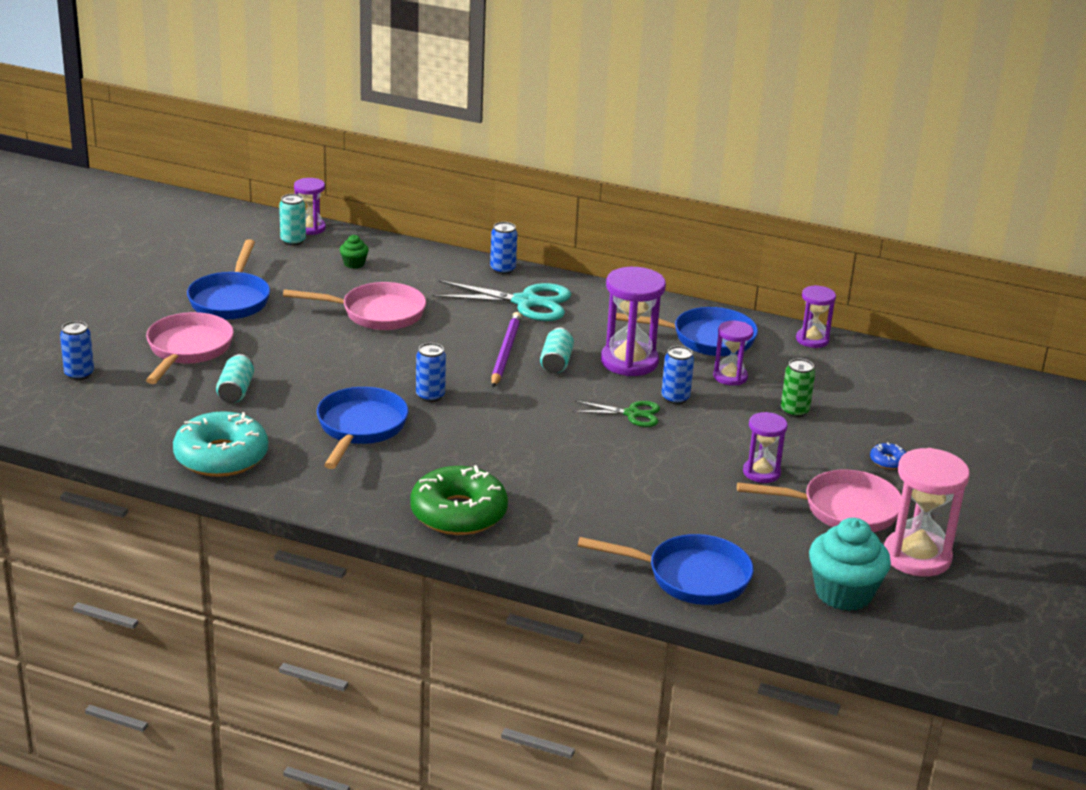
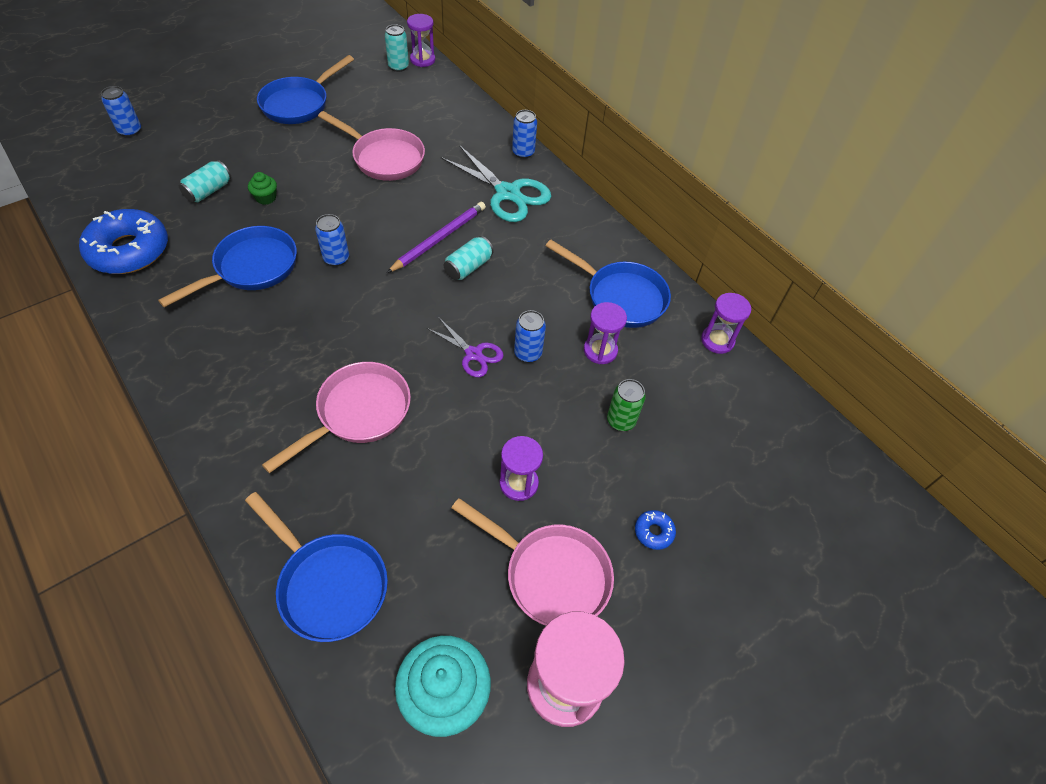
camera: 30 degrees right, 25 degrees up
pink pan [146,312,234,384] -> pink pan moved to [262,362,411,473]
turquoise donut [173,411,268,477] -> blue donut [79,209,168,274]
green cupcake [340,235,369,269] -> green cupcake moved to [248,172,277,205]
green donut [410,465,508,535] -> none
green scissors [573,401,660,427] -> purple scissors [426,318,504,377]
purple hourglass [601,267,666,376] -> none

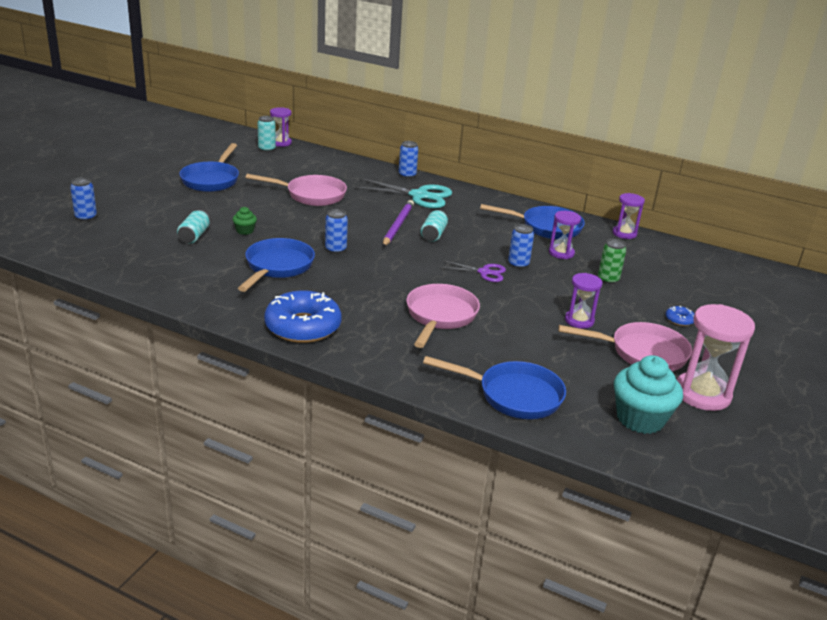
camera: 25 degrees left, 25 degrees down
blue donut [79,209,168,274] -> blue donut moved to [264,290,342,343]

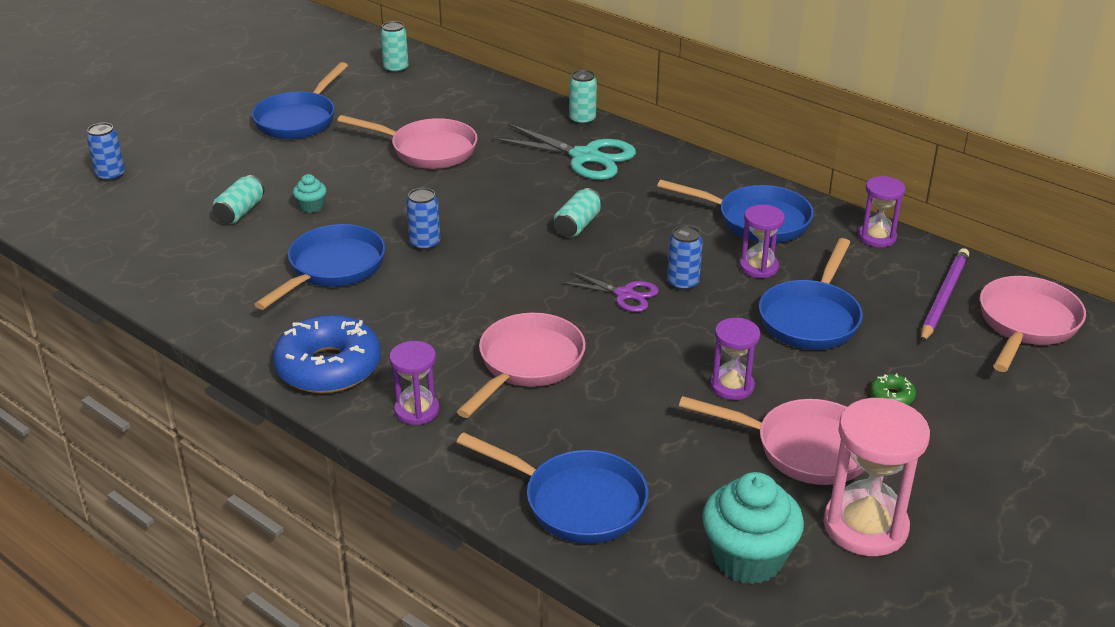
camera: 15 degrees right, 5 degrees up
green cupcake [233,207,257,235] -> turquoise cupcake [293,174,327,213]
purple hourglass [270,107,292,147] -> purple hourglass moved to [389,341,439,425]
purple pencil [383,200,414,247] -> purple pencil moved to [921,248,969,343]
blue can [399,141,418,178] -> turquoise can [569,70,597,125]
green can [598,239,626,284] -> blue pan [759,238,863,350]
blue donut [666,305,694,326] -> green donut [870,373,916,405]
none -> pink pan [980,276,1086,372]

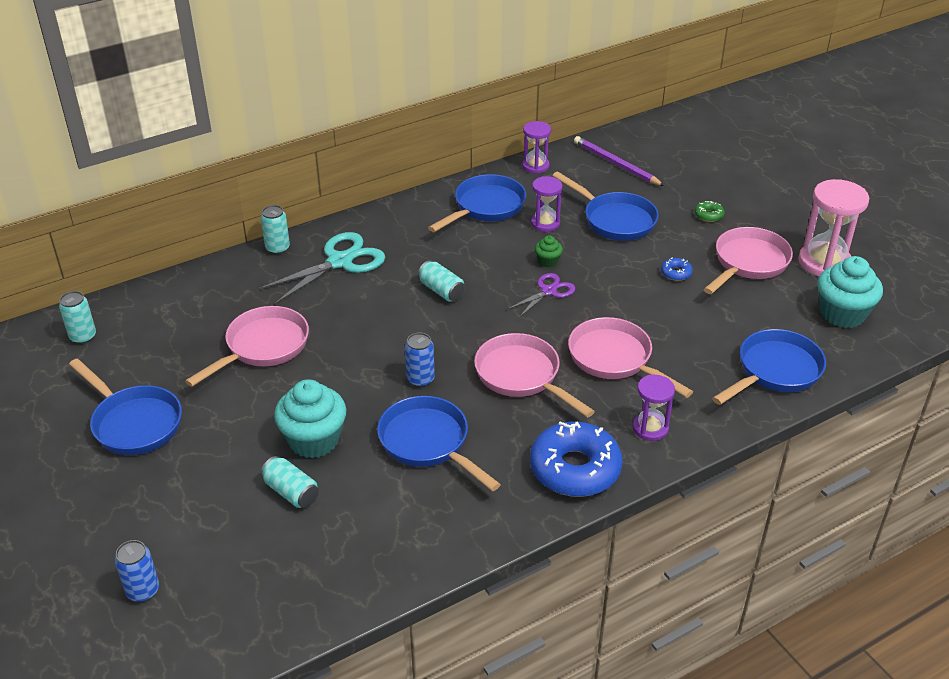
camera: 70 degrees left, 5 degrees up
turquoise cupcake [293,174,327,213] -> turquoise cupcake [274,379,346,458], size x2.12
blue can [667,225,703,291] -> green cupcake [535,235,563,267]
purple hourglass [710,318,760,400] -> blue donut [661,258,693,281]
pink pan [980,276,1086,372] -> pink pan moved to [474,333,595,418]

